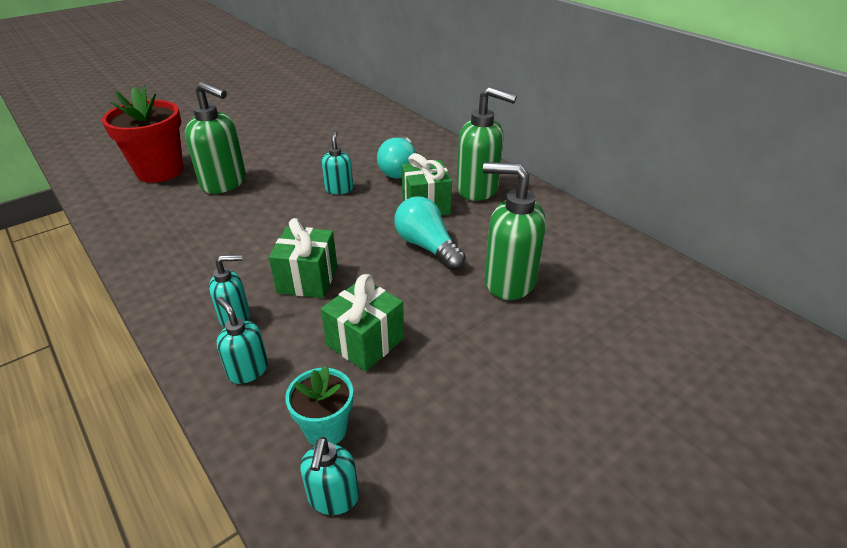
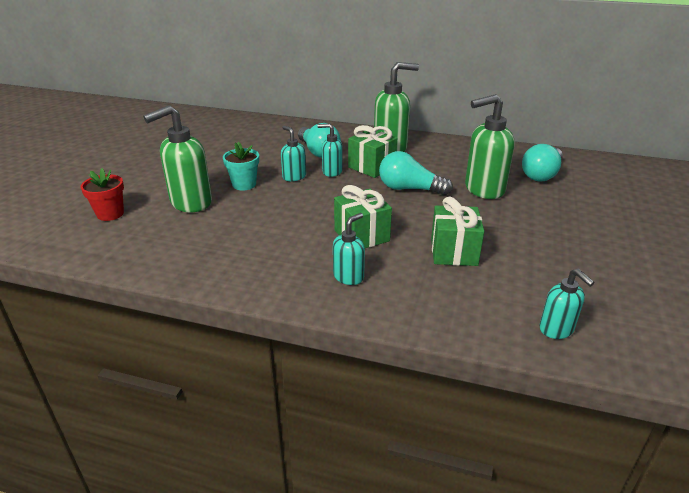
camera: 35 degrees left, 5 degrees down
red flower pot [102,86,183,183] -> red flower pot [80,168,124,221], size x0.55
green soap dispenser [185,81,246,194] -> green soap dispenser turned 150 degrees clockwise [143,105,212,212]
turquoise soap dispenser [216,297,268,384] -> turquoise soap dispenser moved to [317,123,343,177]
turquoise flower pot [285,366,353,446] -> turquoise flower pot moved to [223,142,259,191]
none -> turquoise light bulb [522,144,563,182]

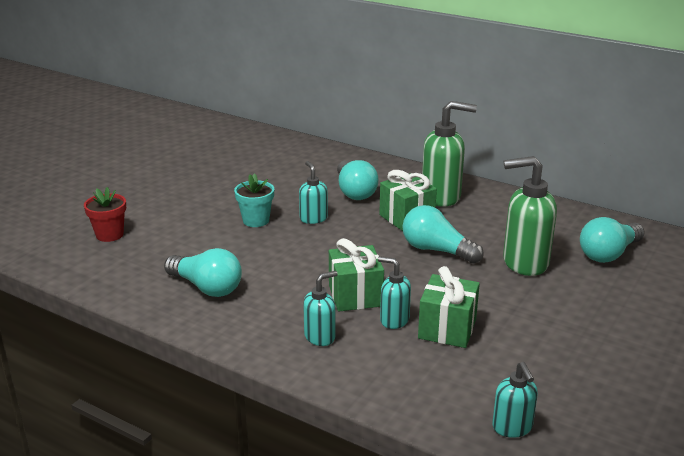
camera: 15 degrees right, 5 degrees down
green soap dispenser [143,105,212,212] -> none
turquoise soap dispenser [317,123,343,177] -> turquoise soap dispenser moved to [378,256,411,329]
none -> turquoise light bulb [164,248,242,297]

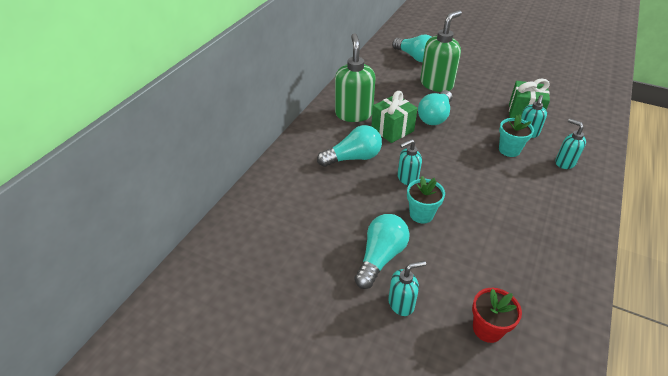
camera: 95 degrees left, 15 degrees up
turquoise light bulb [164,248,242,297] -> turquoise light bulb moved to [354,214,410,289]
green gift [329,238,384,311] -> turquoise flower pot [499,114,534,157]
turquoise soap dispenser [492,362,538,438] -> turquoise soap dispenser moved to [388,261,426,316]
green soap dispenser [503,156,557,276] -> green soap dispenser turned 135 degrees counterclockwise [420,10,462,92]

